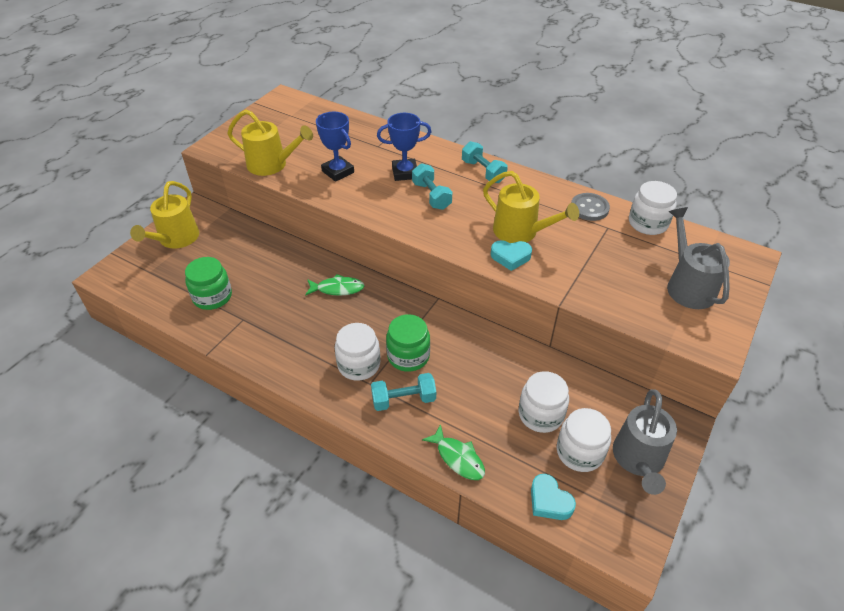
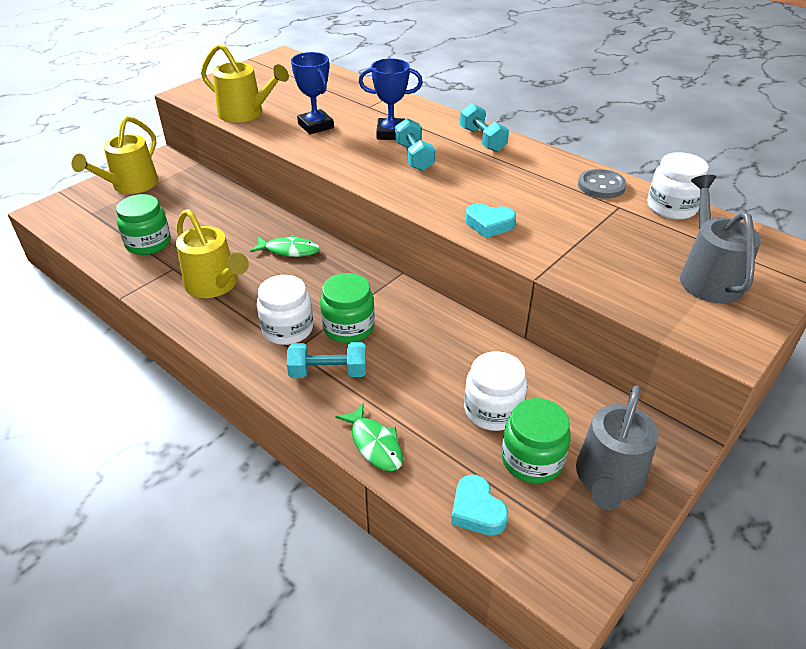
camera: 10 degrees right, 5 degrees down
yellow watering can [483,171,579,243] -> yellow watering can moved to [176,209,249,298]
white jar [557,408,611,472] -> green jar [501,398,571,483]

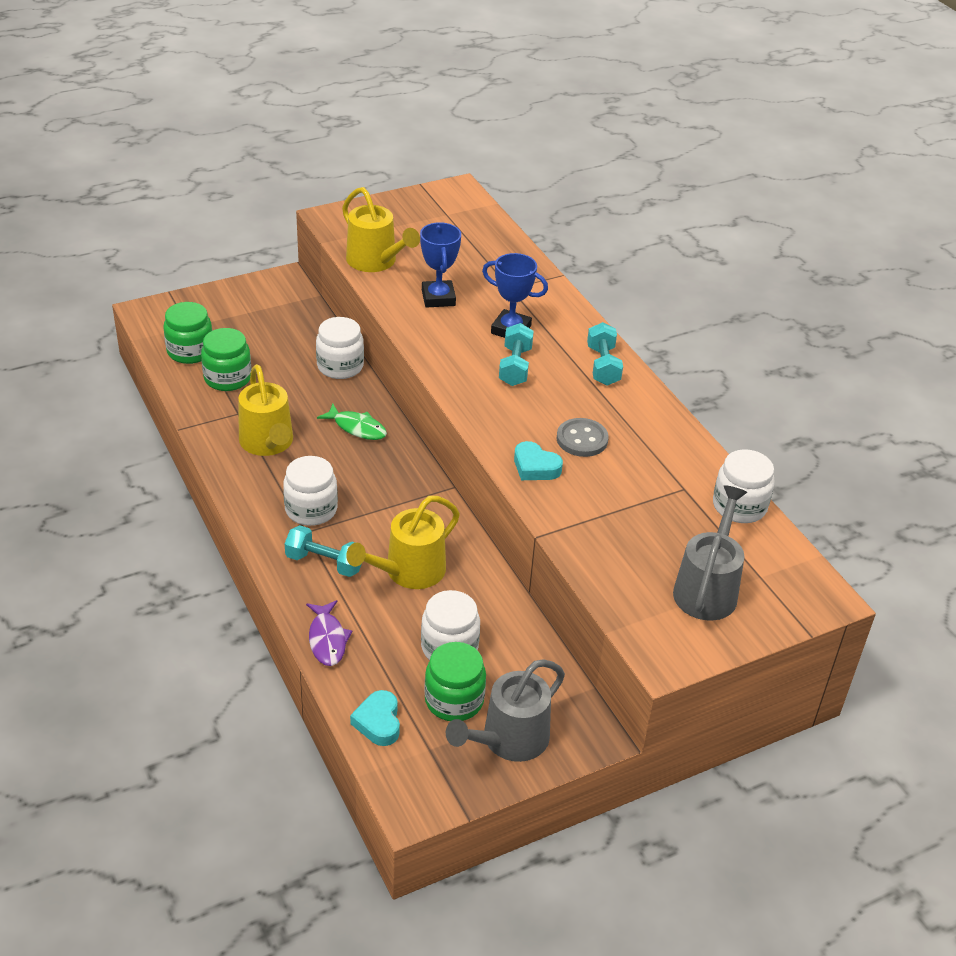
camera: 20 degrees right, 0 degrees up
yellow watering can [71,116,158,194] -> yellow watering can moved to [346,496,460,589]
green jar [320,273,375,343] -> green jar moved to [163,302,212,364]
green fish [335,403,403,471] -> purple fish [306,600,352,666]
grey button [578,169,627,199] -> grey button moved to [557,418,609,457]
none -> white jar [316,317,364,379]

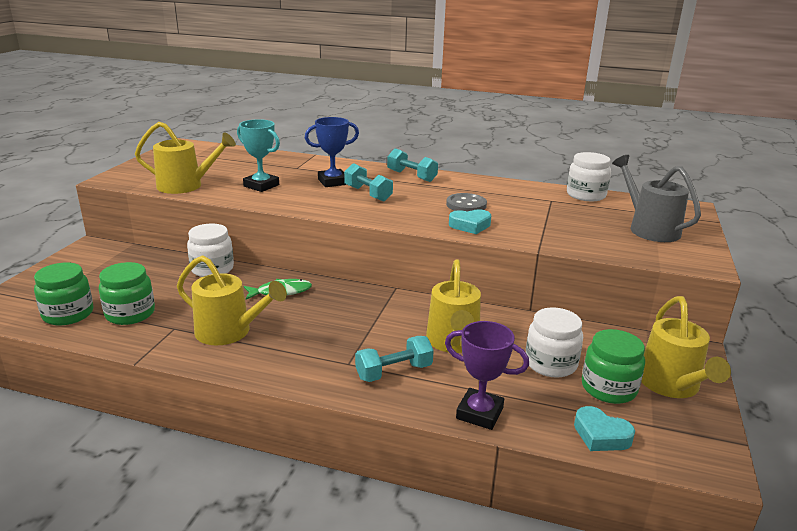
camera: 45 degrees left, 15 degrees down
white jar [283,456,338,526] -> none
purple fish [306,600,352,666] -> purple trophy [445,321,529,430]
blue trophy [420,222,461,308] -> turquoise trophy [237,119,280,192]
grey watering can [446,659,565,762] -> yellow watering can [641,296,731,398]

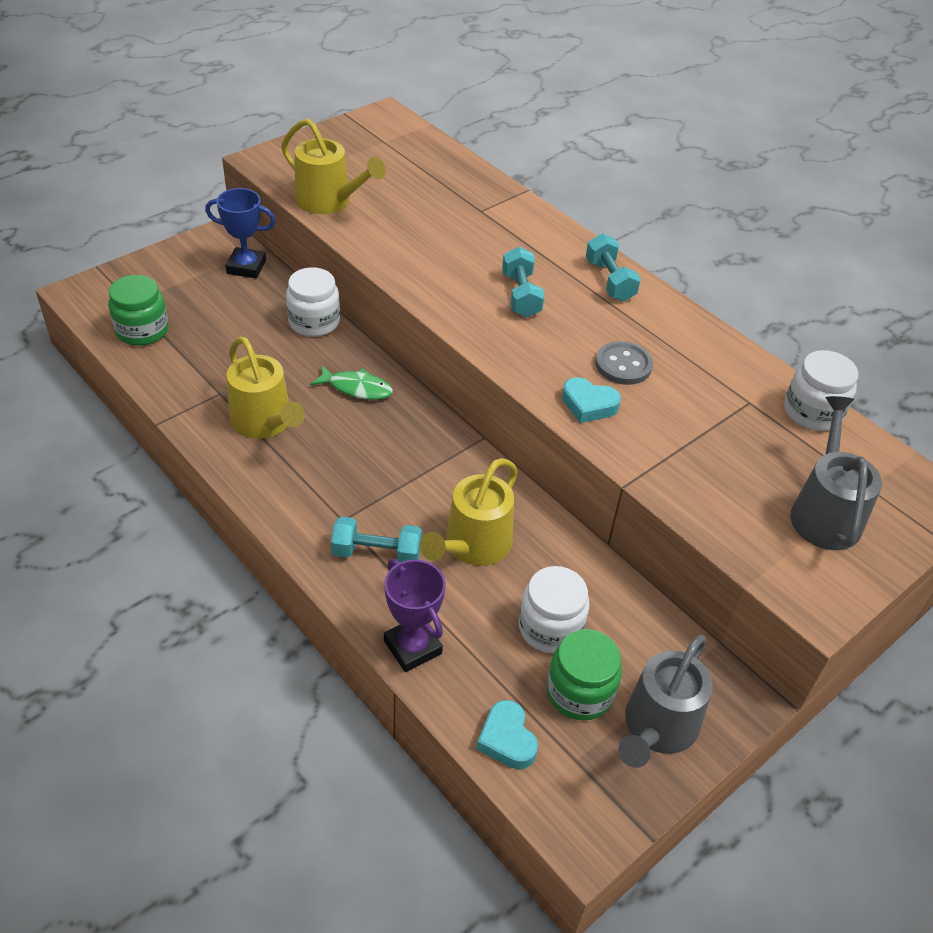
camera: 30 degrees right, 20 degrees up
green jar [99,262,155,325] -> none
turquoise trophy [237,119,280,192] -> none
blue trophy [305,117,359,187] -> blue trophy moved to [205,188,276,278]
yellow watering can [641,296,731,398] -> grey watering can [618,635,713,768]

